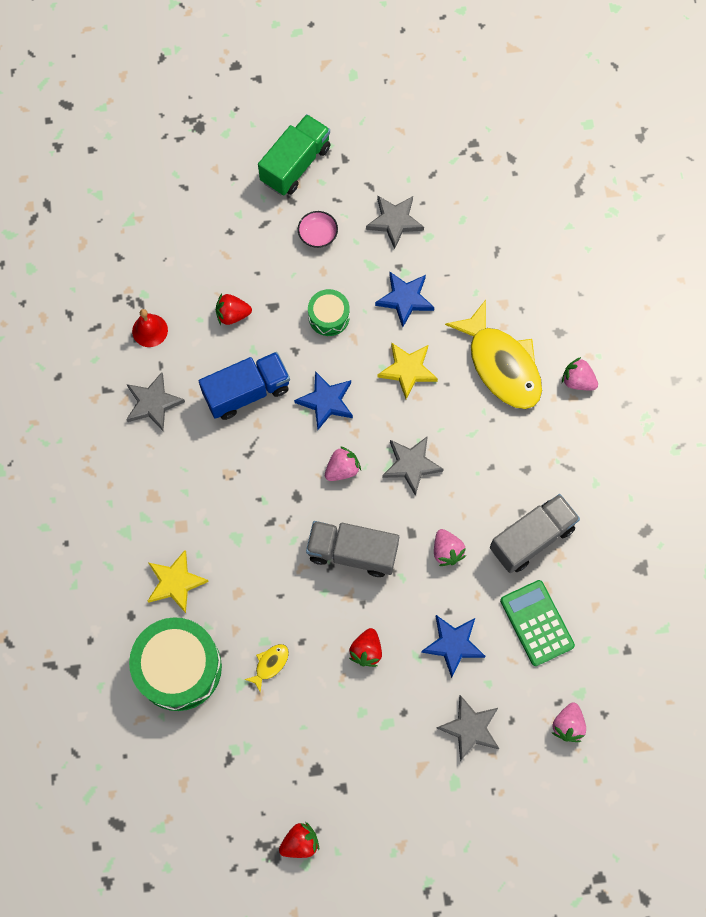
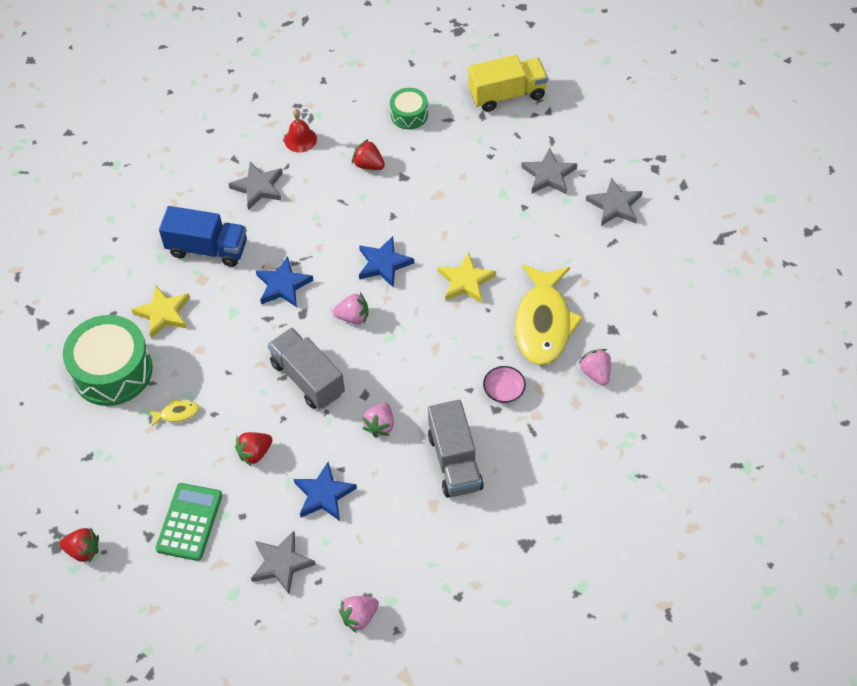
camera: 40 degrees right, 15 degrees down
blue truck [199,352,290,420] -> blue truck moved to [159,206,247,267]
green truck [258,114,331,195] -> yellow truck [468,55,548,112]
pink bowl [298,211,338,248] -> pink bowl moved to [483,366,526,403]
green drum [308,289,350,336] -> green drum moved to [390,88,428,129]
blue star [375,272,434,327] -> blue star moved to [256,256,313,307]
grey star [382,436,444,496] -> grey star moved to [586,177,642,226]
grey truck [490,494,580,573] -> grey truck turned 75 degrees clockwise [428,400,484,497]
green calculator [500,580,575,666] -> green calculator moved to [156,483,222,561]

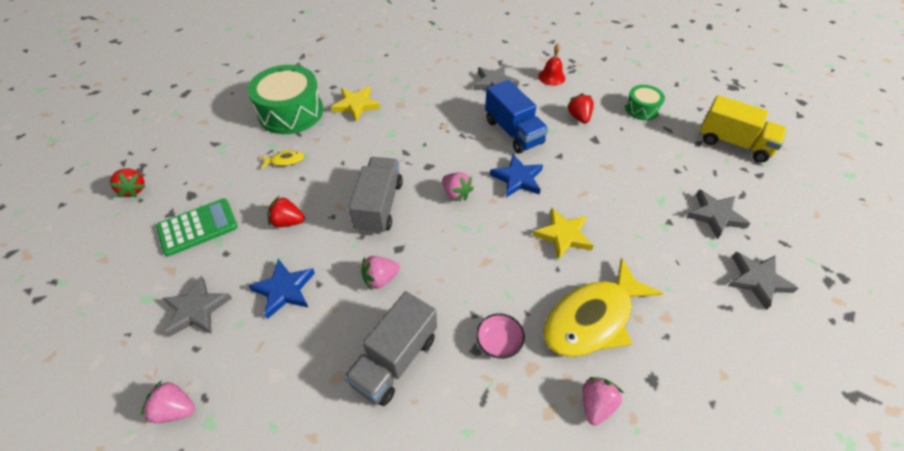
camera: 45 degrees right, 5 degrees down
yellow fish [149,399,199,426] -> yellow fish turned 45 degrees counterclockwise [261,149,305,169]
blue truck [159,206,247,267] -> blue truck moved to [485,80,548,154]
blue star [256,256,313,307] -> none

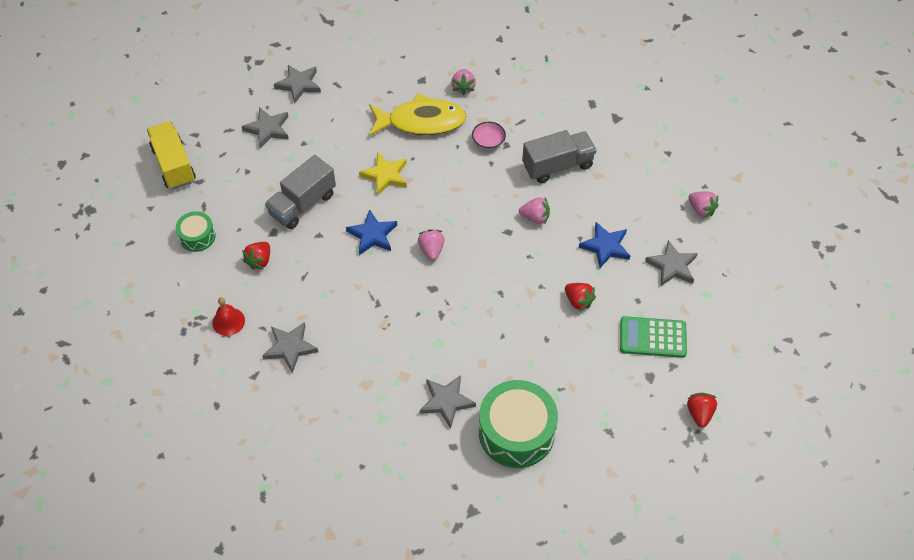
camera: 145 degrees left, 5 degrees up
yellow fish [261,149,305,169] -> none
yellow star [331,86,380,122] -> grey star [420,375,476,429]
grey truck [348,157,403,234] -> grey truck moved to [265,155,336,229]
blue truck [485,80,548,154] -> none
pink strawberry [582,377,624,426] -> pink strawberry turned 60 degrees counterclockwise [451,69,476,96]

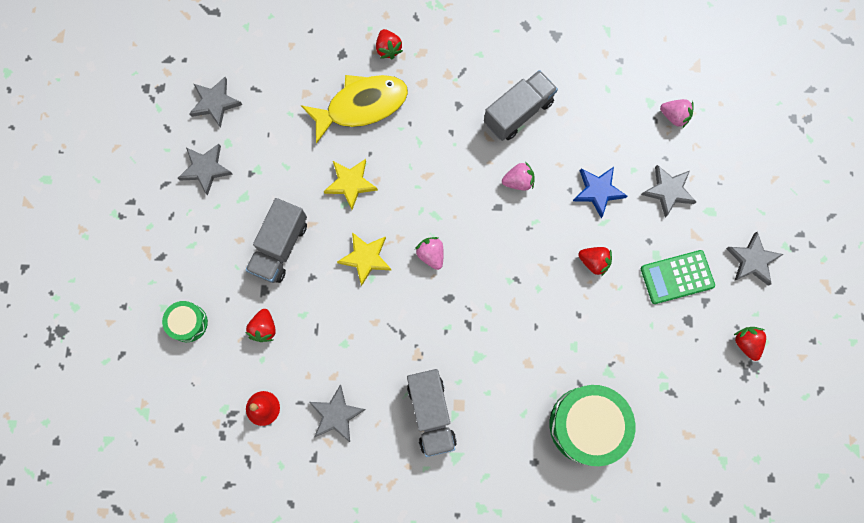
camera: 20 degrees left, 20 degrees up
yellow truck [147,121,196,189] -> none
blue star [346,209,397,255] -> yellow star [337,232,391,286]
grey star [420,375,476,429] -> grey star moved to [726,232,784,286]
pink strawberry [451,69,476,96] -> red strawberry [376,29,403,60]
pink bowl [472,122,506,149] -> none
none -> grey truck [407,369,457,457]

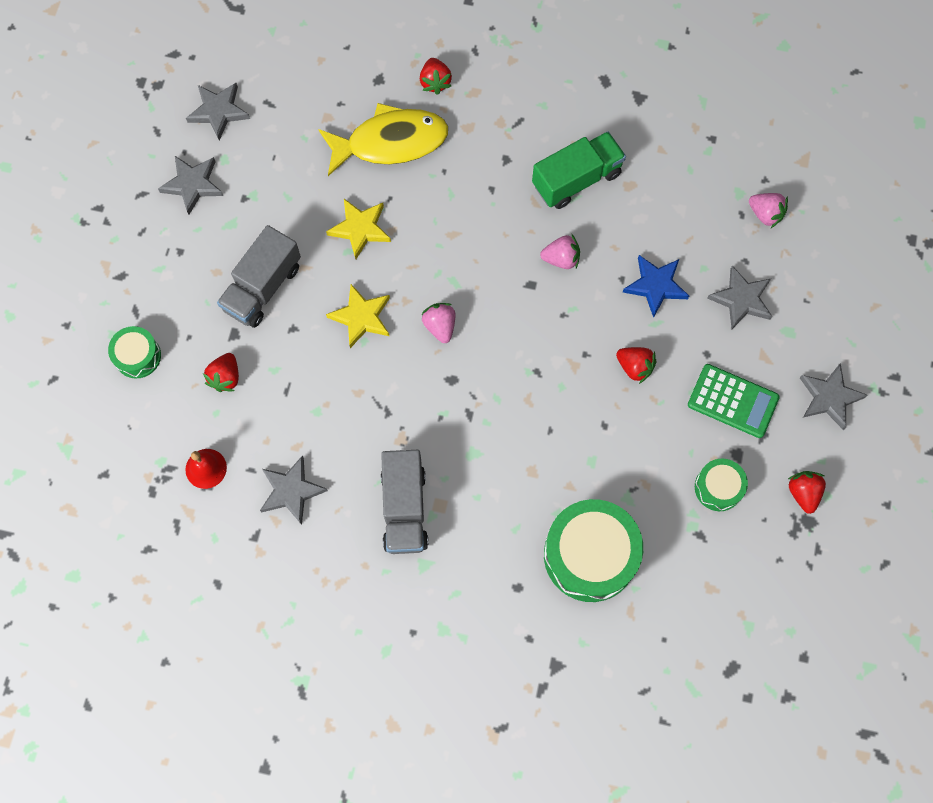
camera: 10 degrees right, 5 degrees down
grey truck [484,70,558,141] -> green truck [532,131,626,209]
green calculator [641,250,715,304] -> green calculator turned 150 degrees counterclockwise [688,364,780,438]
none -> green drum [695,458,748,511]

